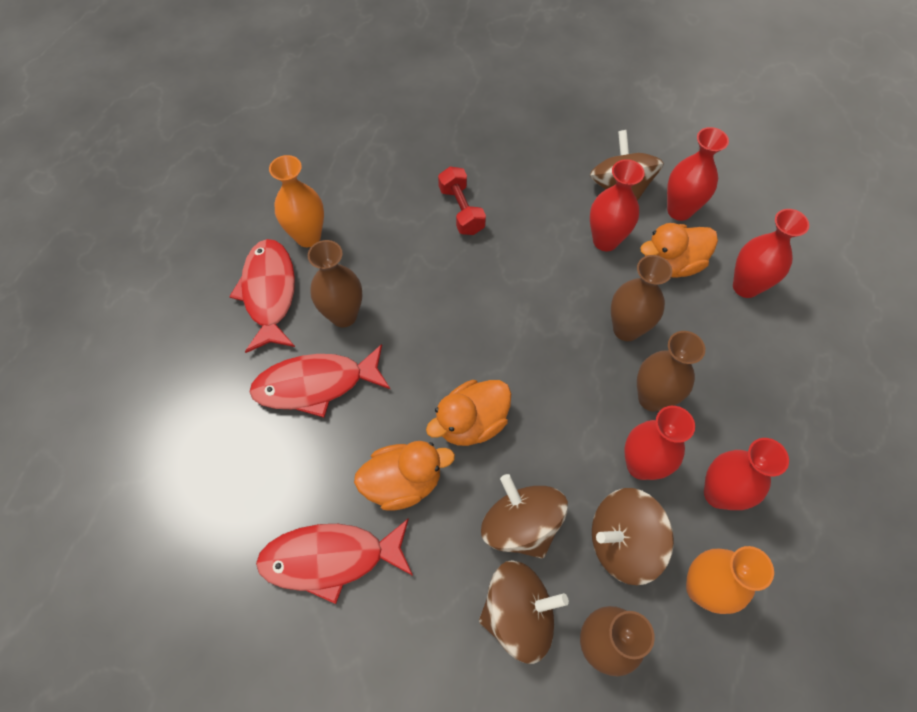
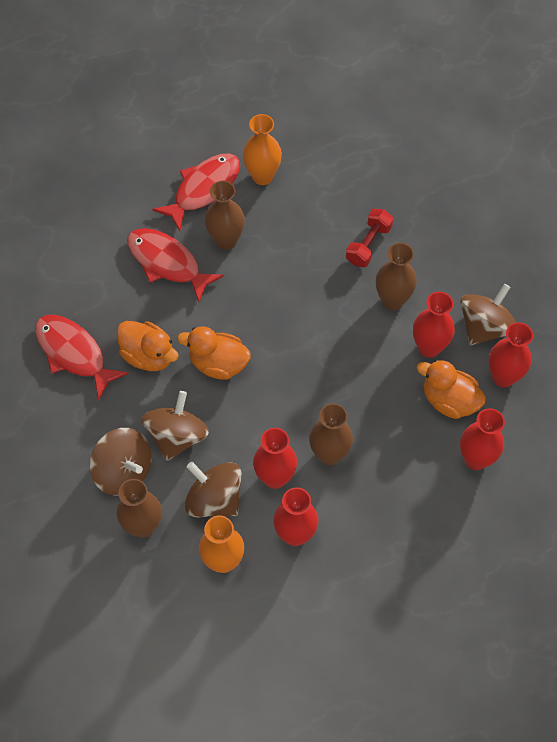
camera: 50 degrees right, 0 degrees up
brown vase [611,255,672,341] -> brown vase moved to [376,243,417,310]

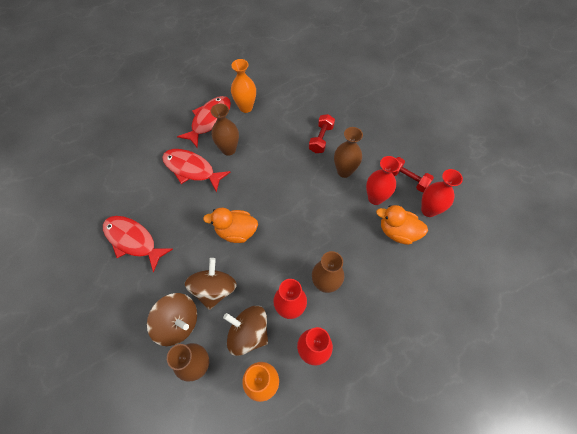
camera: 10 degrees left, 0 degrees up
orange duck [117,321,179,371] -> none
brown spinning top [460,284,516,345] -> red dumbbell [392,157,434,192]
red vase [460,408,505,470] -> none

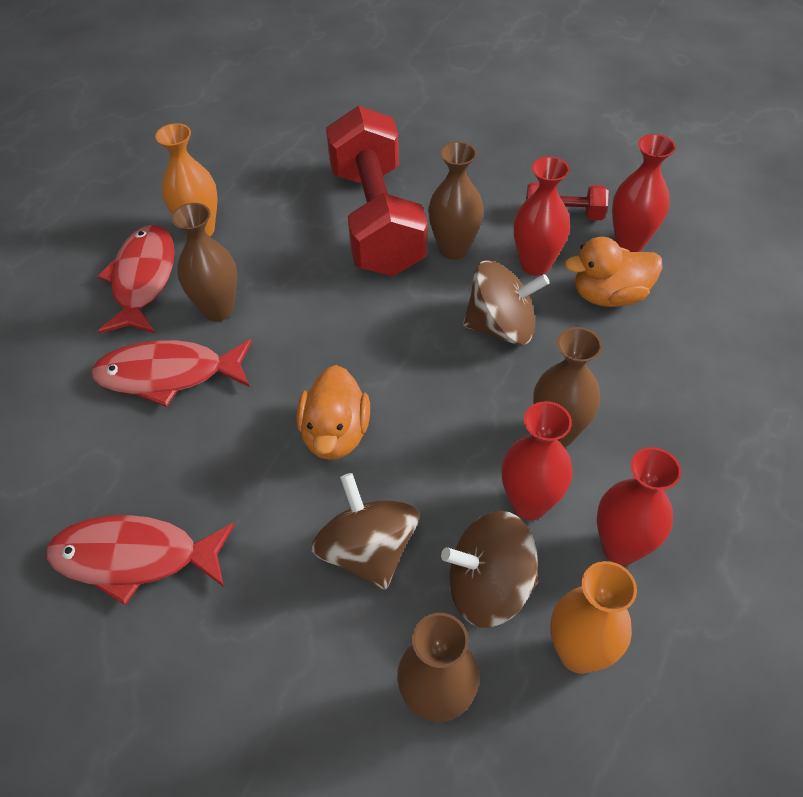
camera: 30 degrees left, 10 degrees down
brown spinning top [147,293,197,346] -> brown spinning top moved to [463,261,550,345]
orange duck [203,208,258,243] -> orange duck turned 60 degrees counterclockwise [297,365,370,460]
red dumbbell [309,114,335,153] -> red dumbbell [326,105,428,276], size x2.23

